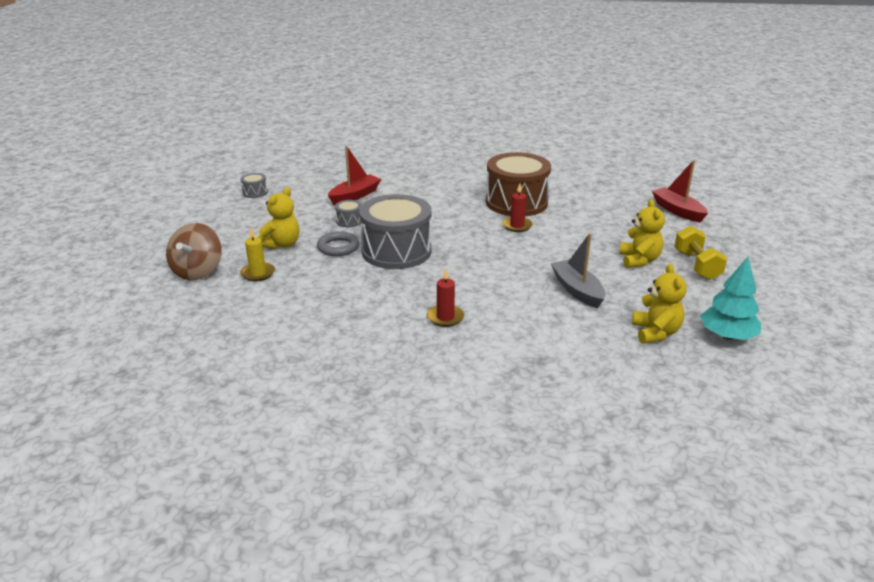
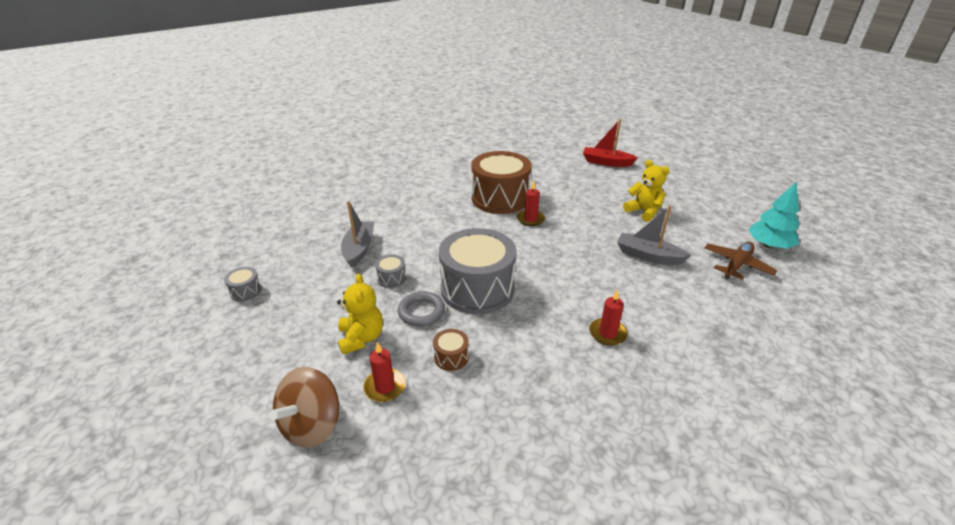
camera: 40 degrees left, 5 degrees up
brown spinning top [166,223,222,280] -> brown spinning top turned 60 degrees clockwise [270,367,339,448]
yellow candle [240,227,275,281] -> red candle [363,342,406,402]
red boat [328,146,381,205] -> grey boat [341,201,374,268]
yellow teddy bear [632,264,687,344] -> brown plane [704,242,777,280]
yellow dumbbell [674,226,727,280] -> none
none -> brown drum [433,329,469,371]

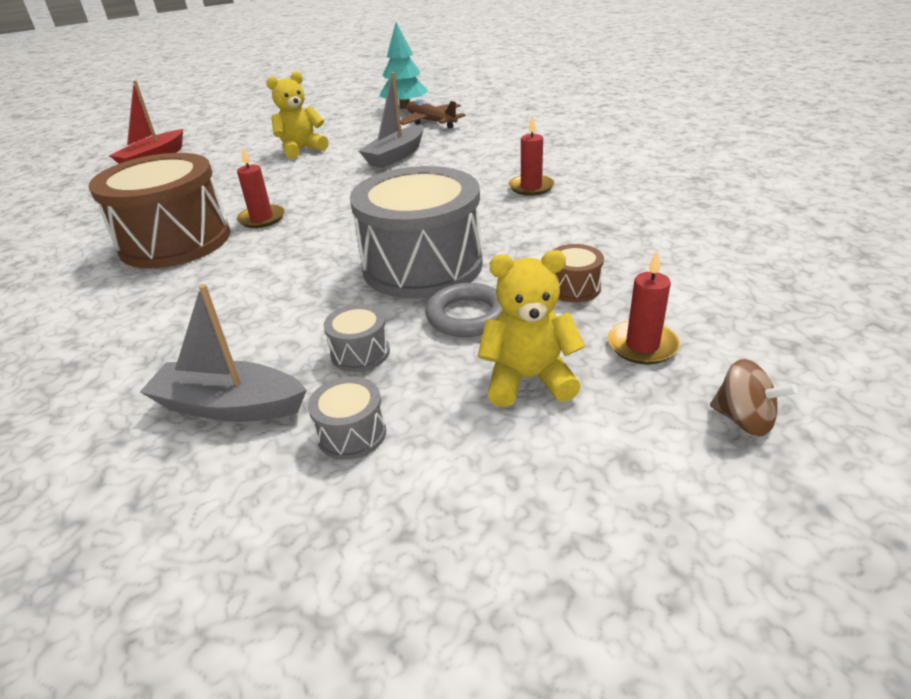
camera: 80 degrees left, 0 degrees up
grey drum [224,267,262,302] -> grey drum moved to [308,377,386,460]
brown spinning top [270,367,339,448] -> brown spinning top [710,359,798,436], size x0.56

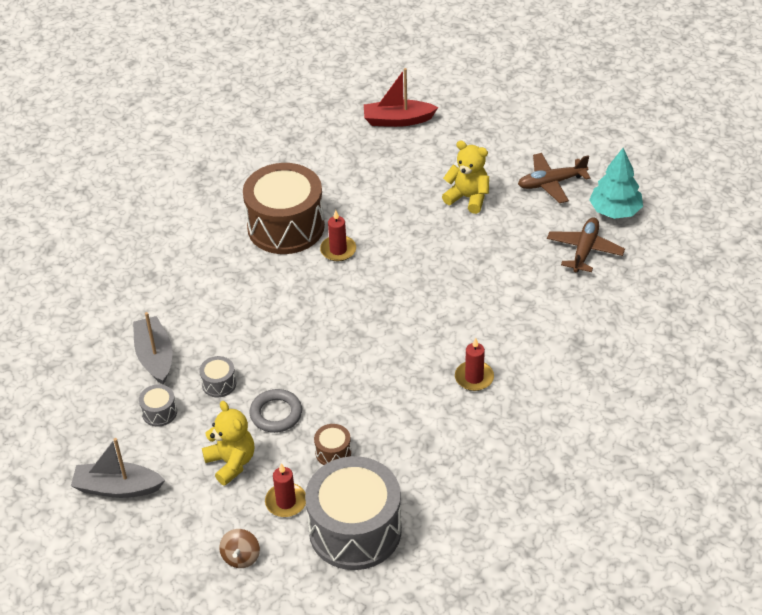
camera: 60 degrees right, 10 degrees up
grey drum [350,166,483,299] -> grey drum moved to [305,456,402,570]
grey boat [359,72,424,168] -> grey boat moved to [71,438,165,498]
none -> brown plane [518,153,591,203]

